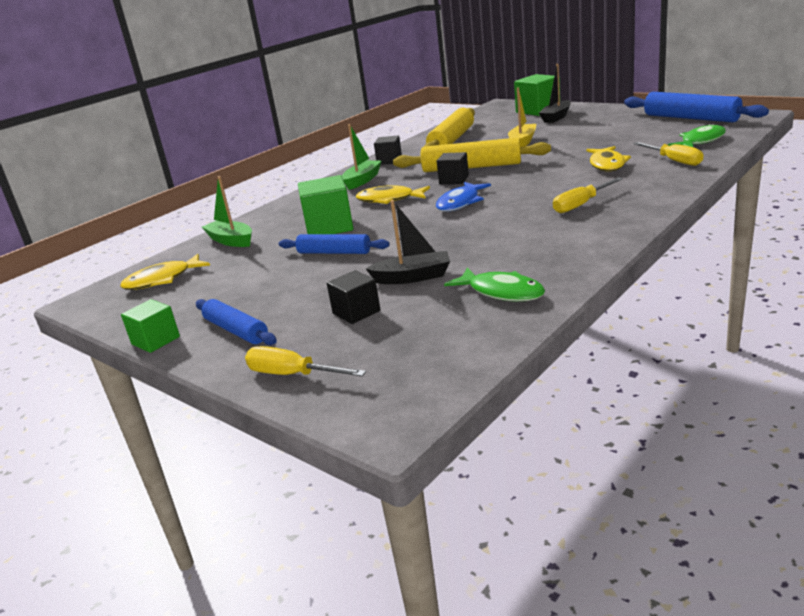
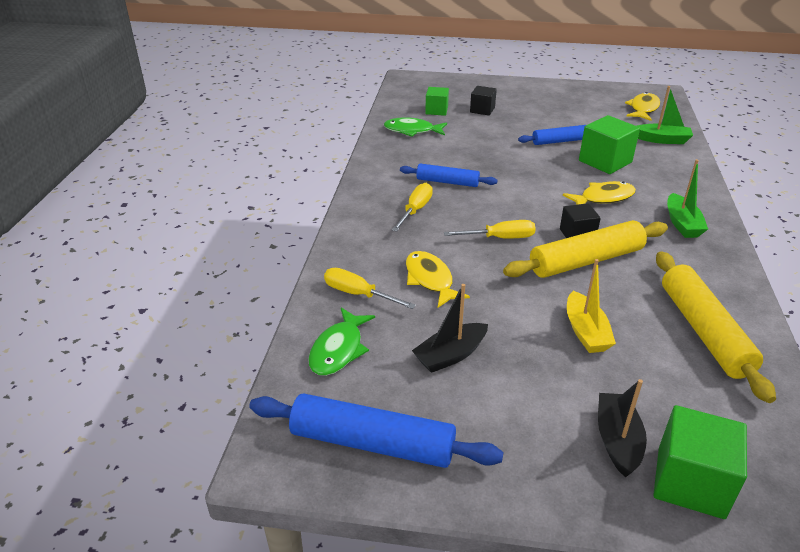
camera: 145 degrees right, 10 degrees up
green cube [121,299,180,353] -> green cube moved to [425,87,449,116]
blue rolling pin [196,299,277,345] -> blue rolling pin moved to [400,163,498,187]
yellow screwdriver [245,346,366,377] -> yellow screwdriver moved to [444,220,536,239]
black boat [366,200,450,284] -> black boat moved to [412,284,488,373]
black cube [374,136,402,165] -> none
blue fish [436,182,491,212] -> none

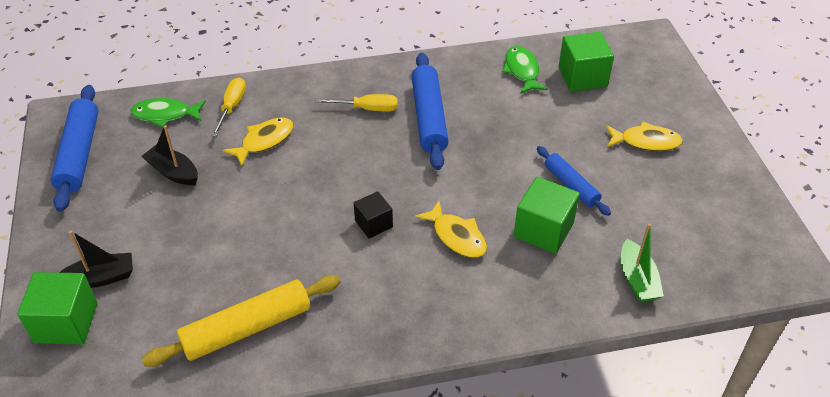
camera: 70 degrees right, 10 degrees up
blue rolling pin [400,163,498,187] -> blue rolling pin [411,53,449,170], size x1.65
green cube [425,87,449,116] -> green cube [558,32,614,92], size x1.63
yellow screwdriver [444,220,536,239] -> none
black cube [470,86,497,116] -> none
yellow rolling pin [503,220,668,278] -> none
yellow boat [567,259,616,353] -> none
yellow fish [625,92,660,121] -> yellow fish moved to [606,122,683,151]
green boat [667,159,708,238] -> none

